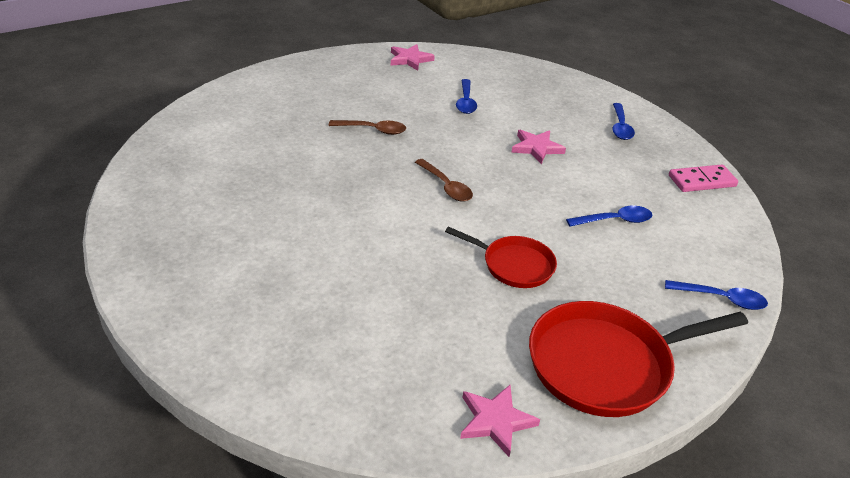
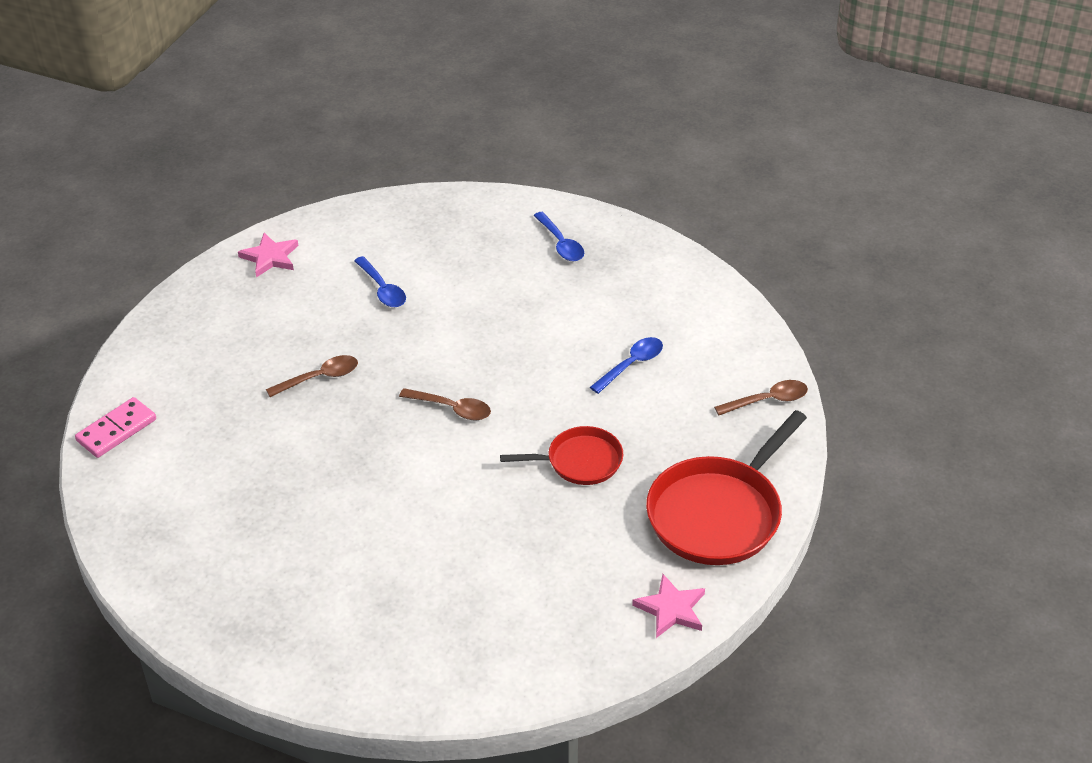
camera: 30 degrees left, 5 degrees up
pink star [511,130,566,164] -> none
blue spoon [665,280,768,310] -> brown spoon [714,380,808,416]
pink domino [669,165,738,192] -> pink domino moved to [75,397,156,458]

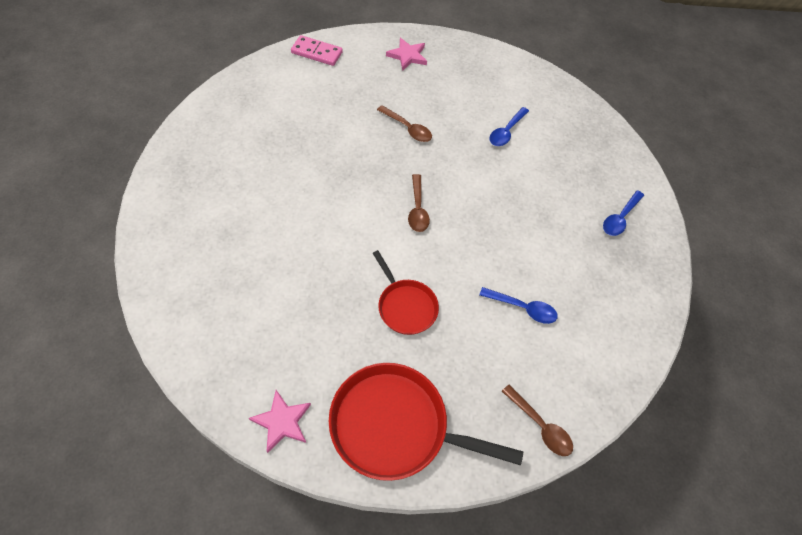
camera: 60 degrees right, 15 degrees up
pink star [238,233,298,278] -> pink star moved to [386,38,427,71]

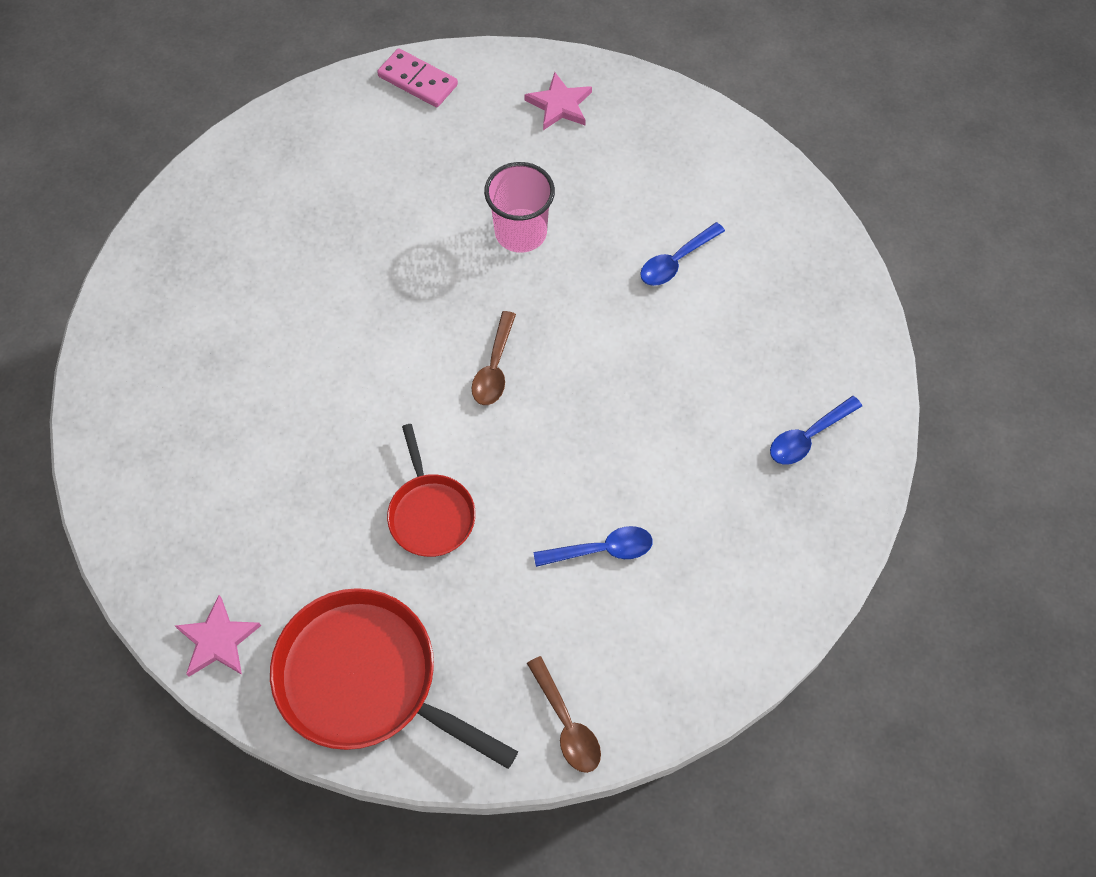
camera: 20 degrees right, 5 degrees up
brown spoon [377,105,432,142] -> pink cup [484,162,555,253]
blue spoon [480,287,558,324] -> blue spoon turned 45 degrees counterclockwise [534,526,653,567]

